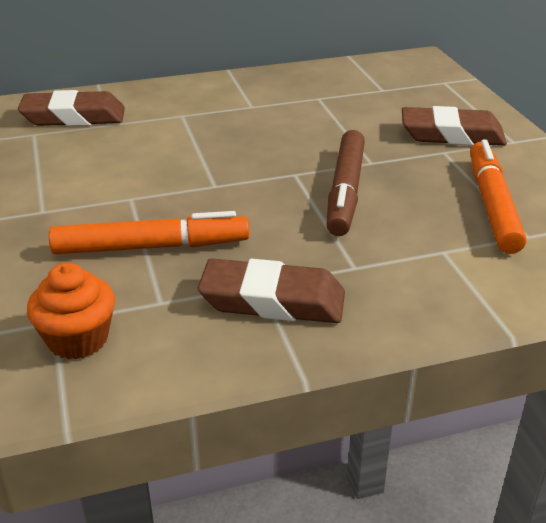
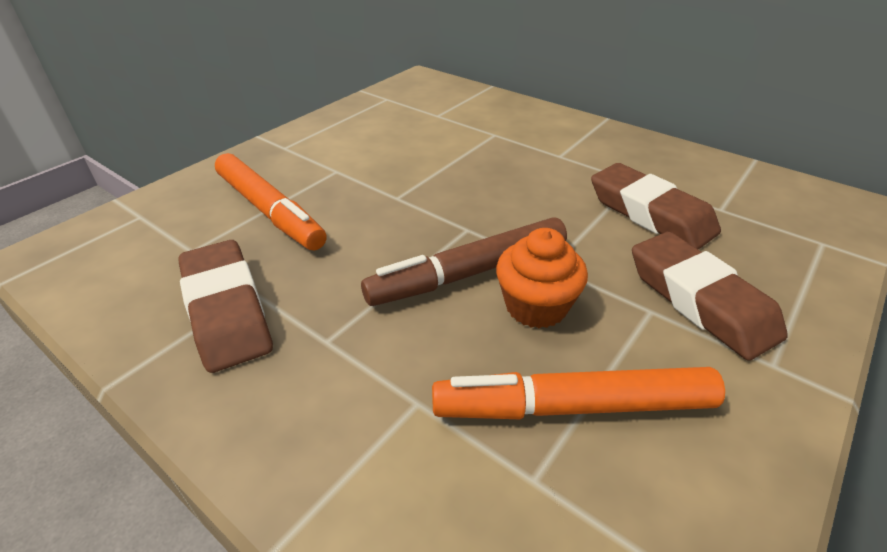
camera: 55 degrees right, 5 degrees up
brown eraser [18,90,125,126] -> brown eraser moved to [591,163,721,250]
orange cupcake [27,263,115,359] -> orange cupcake moved to [496,228,588,328]
orange marker [470,139,526,254] -> orange marker turned 150 degrees counterclockwise [432,367,725,419]

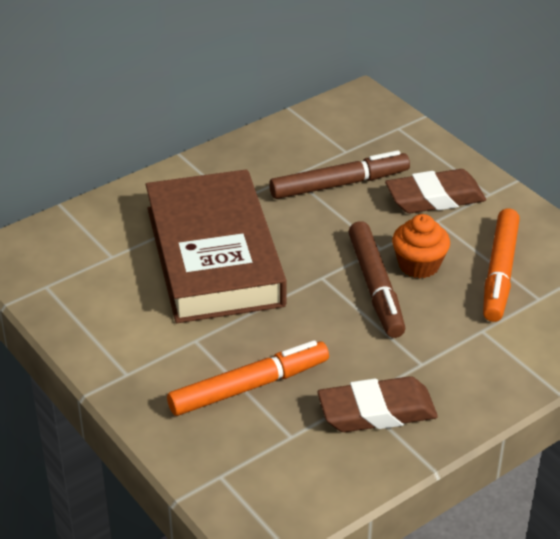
camera: 75 degrees left, 0 degrees up
brown eraser [591,163,721,250] -> brown marker [269,150,410,199]
none -> brown book [146,169,286,323]

